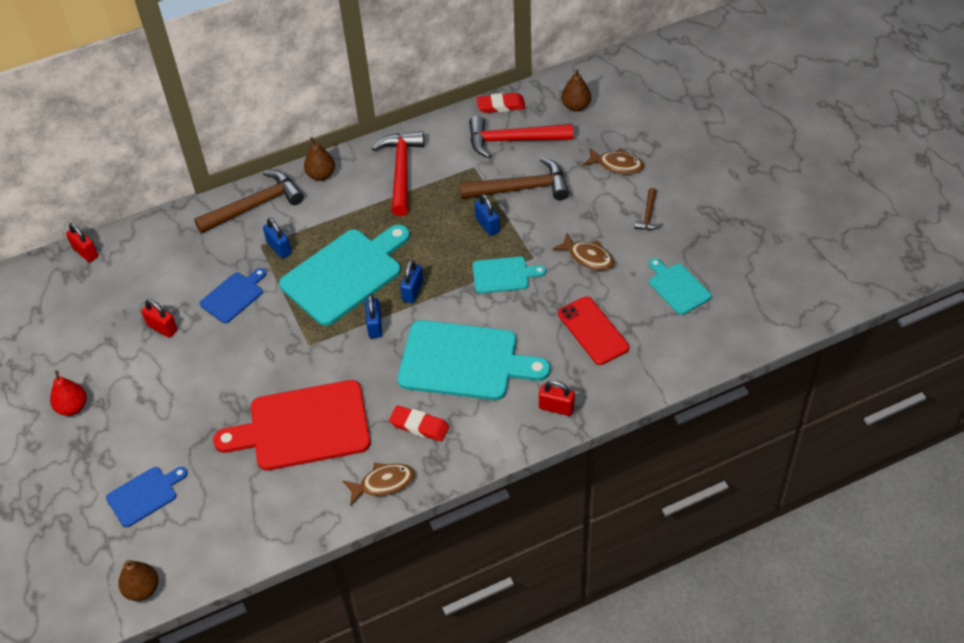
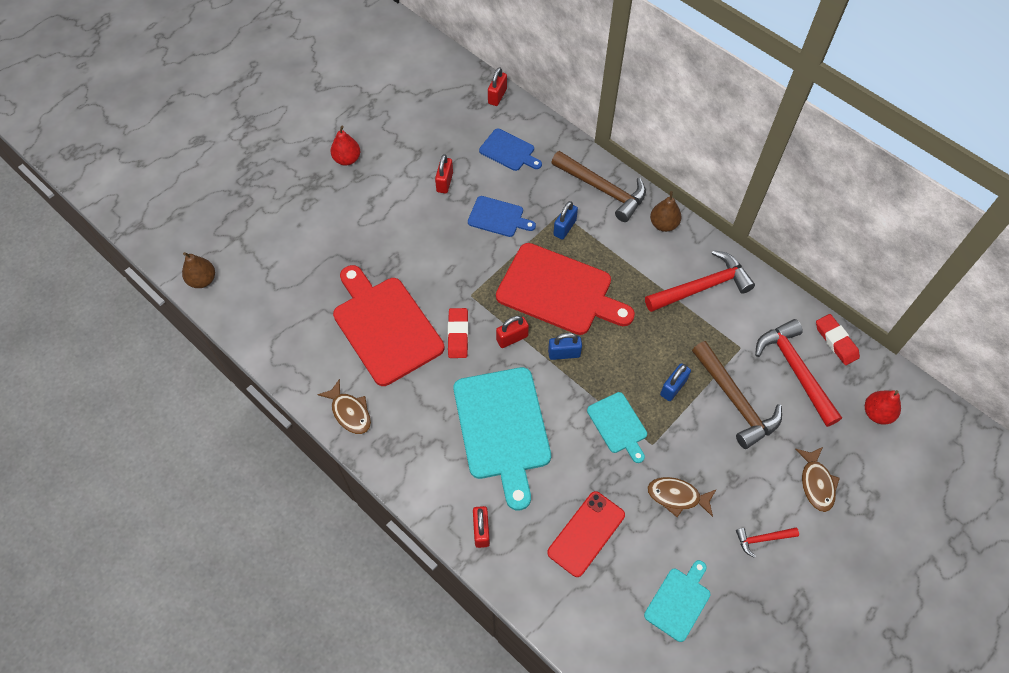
camera: 65 degrees right, 10 degrees up
blue cutting board [106,467,188,527] -> blue cutting board moved to [479,129,542,171]
turquoise cutting board [279,224,410,326] -> red cutting board [496,243,635,335]
blue padlock [365,294,382,338] -> red padlock [496,316,529,348]
red eraser [389,405,449,442] -> red eraser moved to [448,308,468,358]
brown fish [552,233,614,271] -> brown fish turned 90 degrees clockwise [647,477,717,517]
brown pear [561,69,591,112] -> red pear [865,390,901,424]
brown hammer [634,188,662,230] -> red hammer [736,528,799,558]

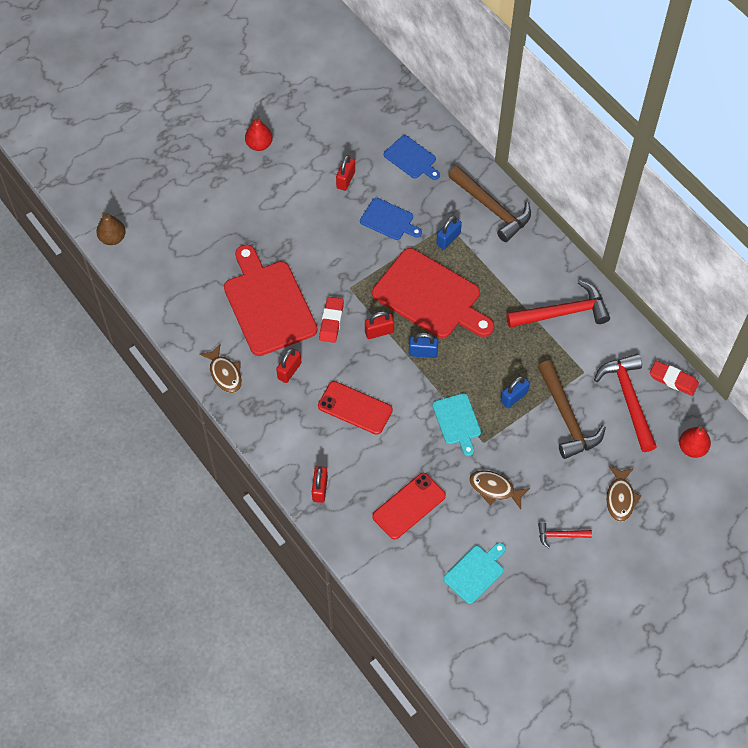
camera: 10 degrees right, 0 degrees up
turquoise cutting board [454,367,551,510] -> red phone [318,381,393,435]
red padlock [488,67,507,106] -> red padlock moved to [276,348,302,383]
brown pear [650,191,681,232] -> none
red eraser [816,314,860,365] -> red eraser turned 45 degrees counterclockwise [650,361,699,396]

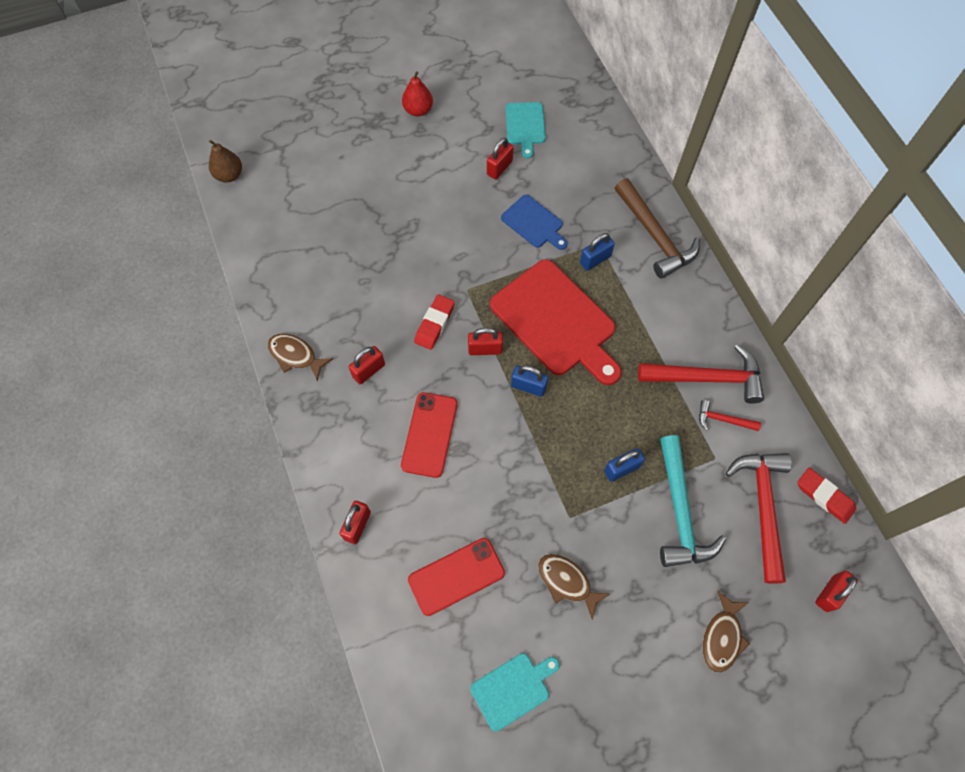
camera: 15 degrees right, 5 degrees up
brown fish [199,344,242,393] -> brown fish turned 135 degrees clockwise [268,334,333,381]
red cutting board [224,245,318,356] -> none
red phone [318,381,393,435] -> red phone turned 60 degrees clockwise [401,392,458,478]
blue cutting board [384,135,440,180] -> none
turquoise cutting board [432,393,481,456] -> turquoise cutting board moved to [505,102,546,158]
brown hammer [538,360,606,459] -> turquoise hammer [660,435,726,567]
red hammer [538,522,592,548] -> red hammer moved to [699,400,761,431]
red pear [679,426,711,458] -> red padlock [815,571,858,612]

